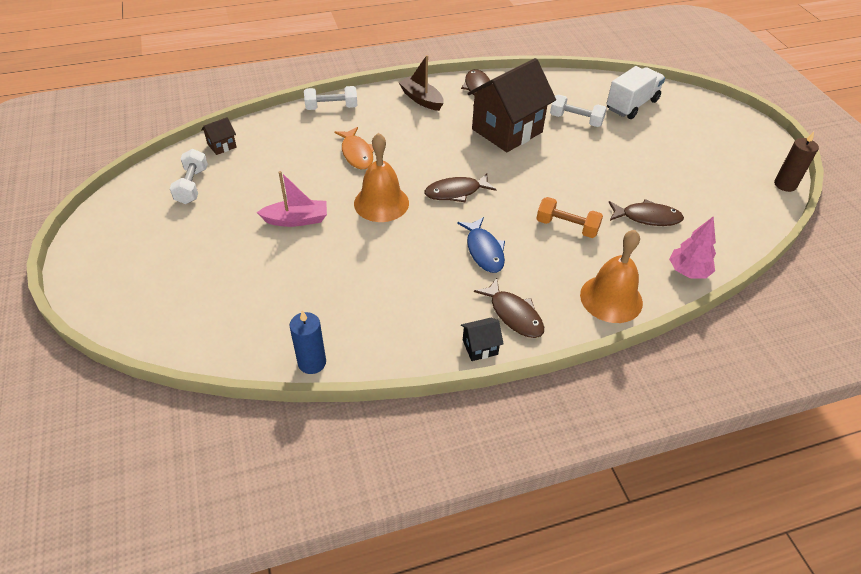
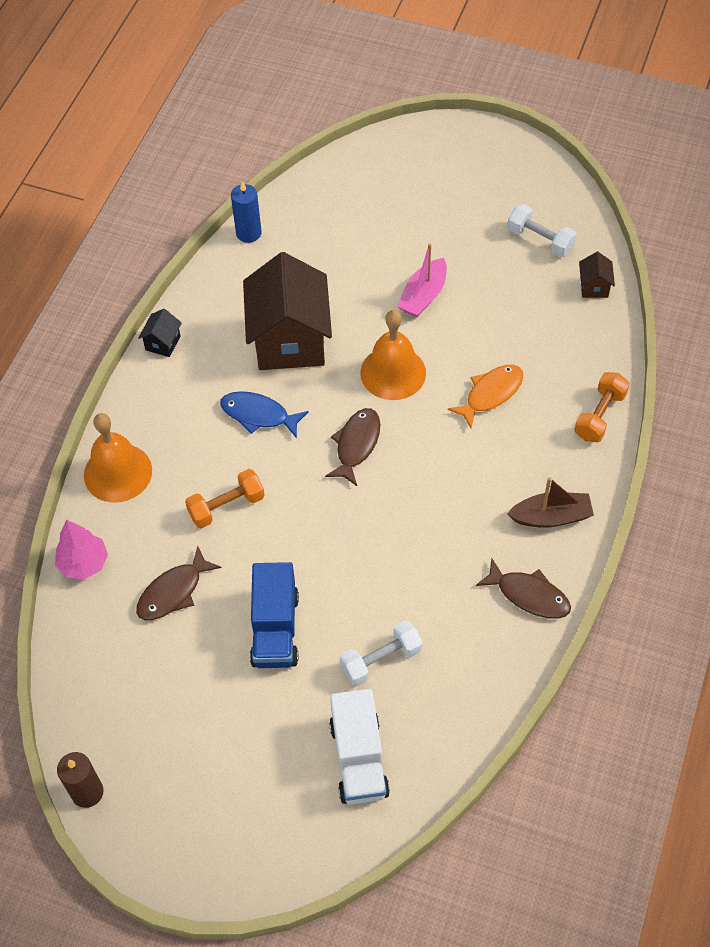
camera: 130 degrees right, 10 degrees up
white dumbbell [304,86,358,110] -> orange dumbbell [575,372,630,442]
orange fish [334,127,374,169] -> orange fish turned 120 degrees clockwise [447,365,523,428]
brown house [467,58,556,152] -> brown house moved to [243,252,332,370]
brown fish [474,278,544,338] -> none
none -> blue truck [250,562,299,668]

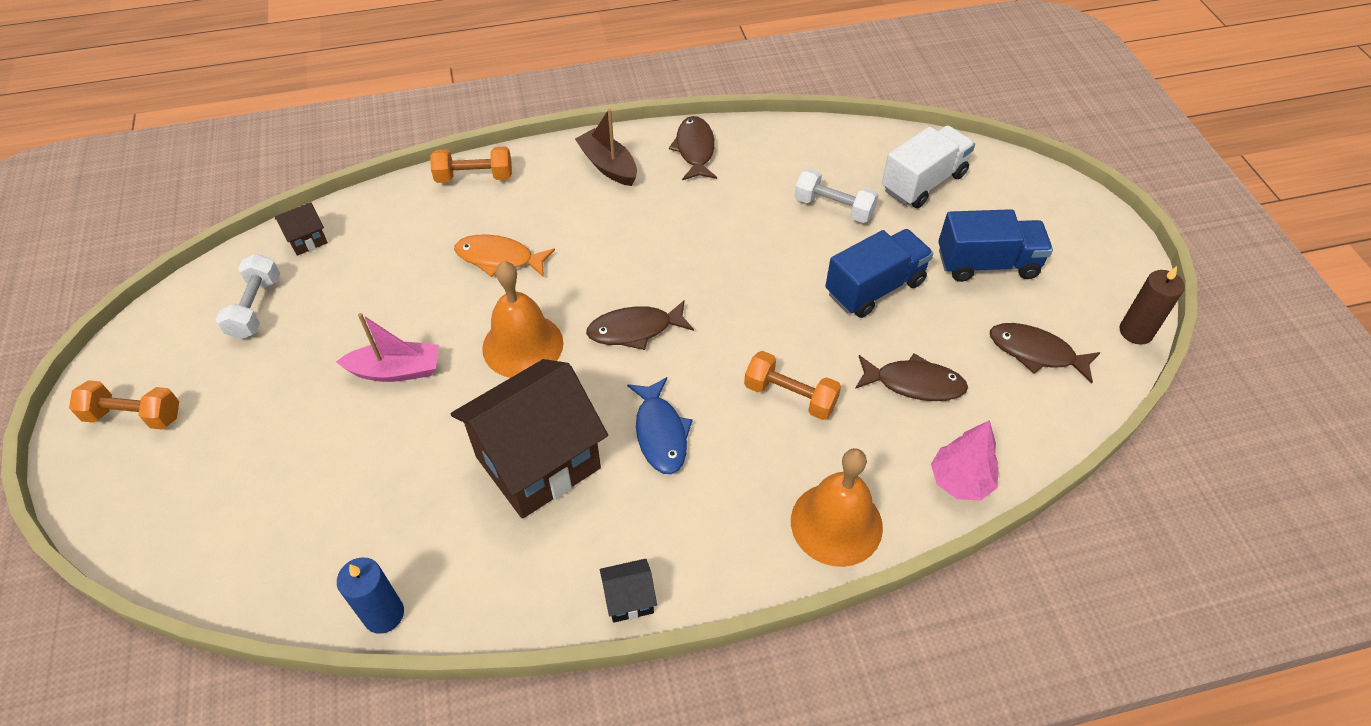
camera: 125 degrees left, 5 degrees down
none -> orange dumbbell [69,380,179,430]
none -> blue truck [938,209,1053,282]
none -> brown fish [990,323,1101,383]

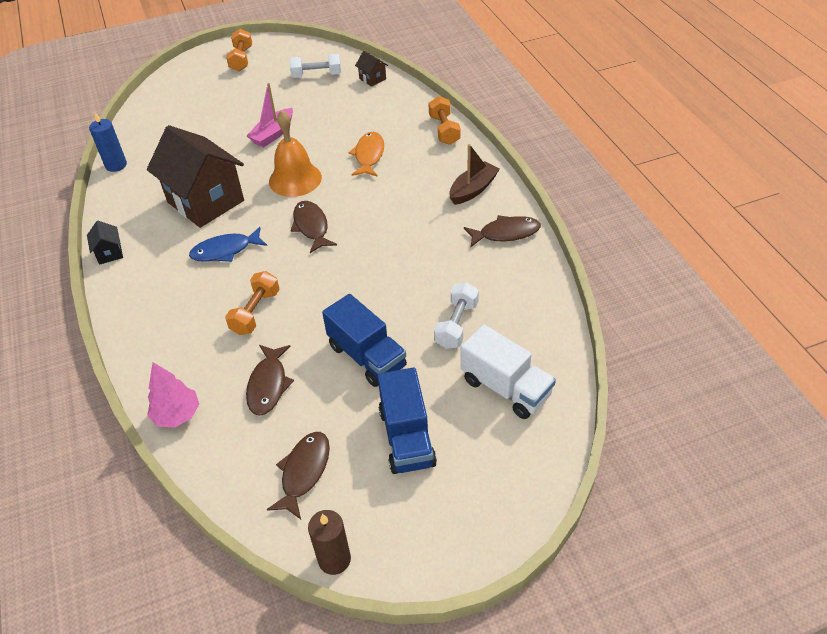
camera: 85 degrees right, 5 degrees down
pink boat [336,313,439,382] -> pink boat turned 45 degrees clockwise [247,83,293,147]
orange bell [791,448,883,567] -> none

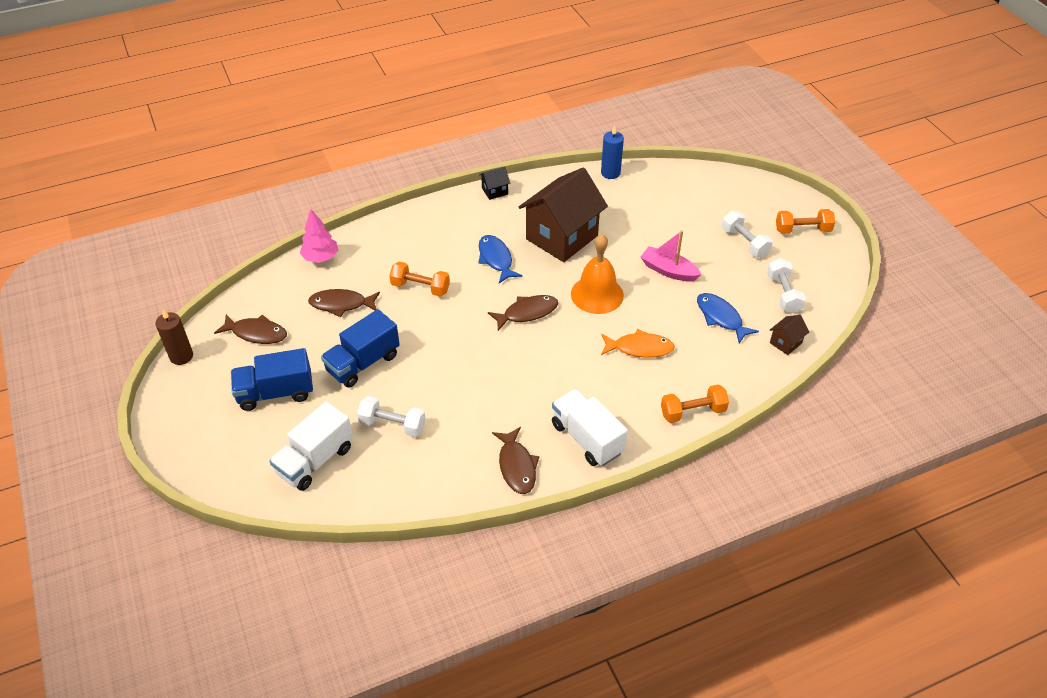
camera: 85 degrees right, 0 degrees up
brown boat [449,144,500,205] -> white truck [552,389,628,466]
none -> blue fish [697,293,759,343]
none -> white dumbbell [722,211,773,257]

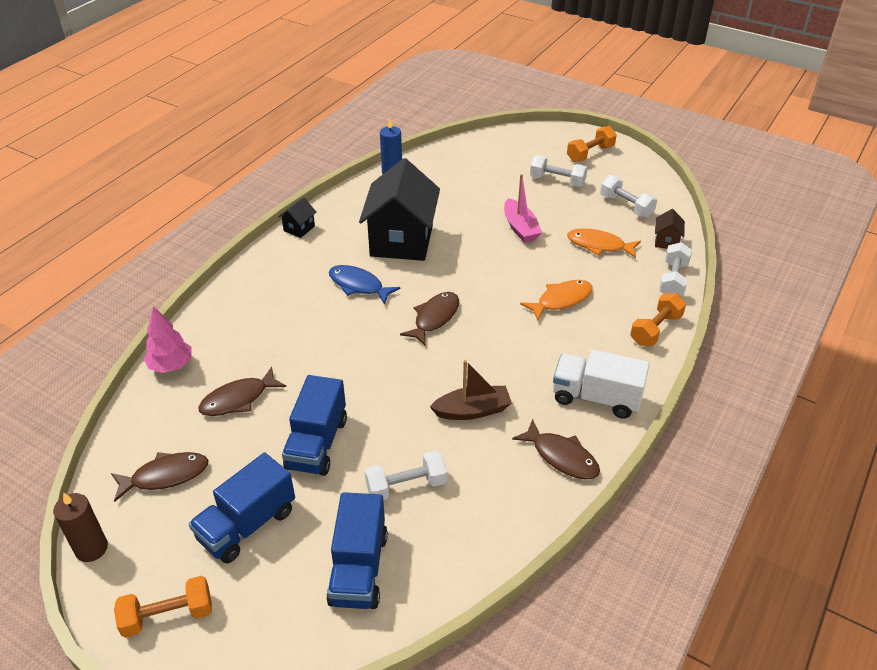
camera: 35 degrees left, 5 degrees down
white truck [269,401,353,491] -> blue truck [326,492,388,609]
orange dumbbell [389,262,450,297] -> orange dumbbell moved to [114,576,212,638]
brown house [519,168,608,262] -> black house [359,158,440,261]
orange bell [571,234,624,314] -> none
pink boat [641,230,702,282] -> pink boat turned 105 degrees counterclockwise [504,174,542,243]
blue fish [697,293,759,343] -> orange fish [567,228,641,258]
none -> brown boat [430,360,512,420]
none -> white dumbbell [659,242,692,296]

